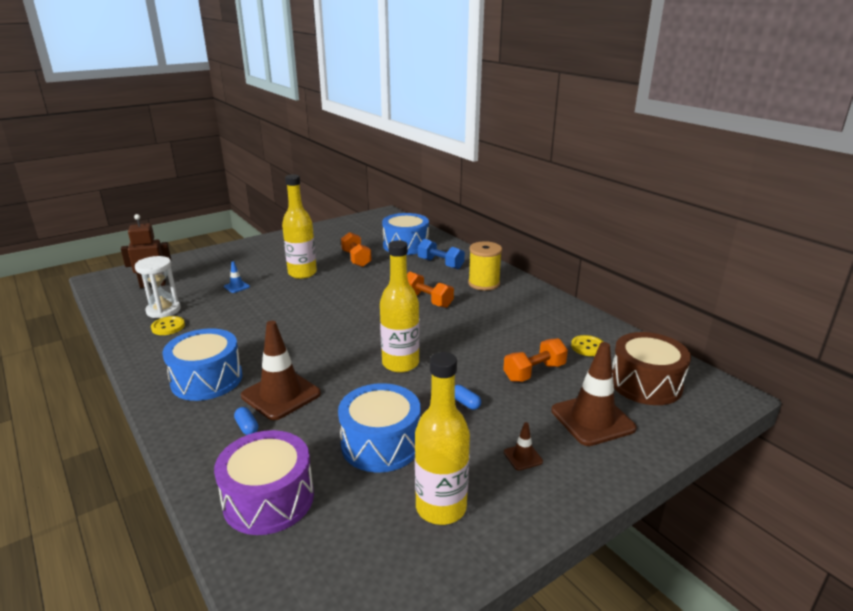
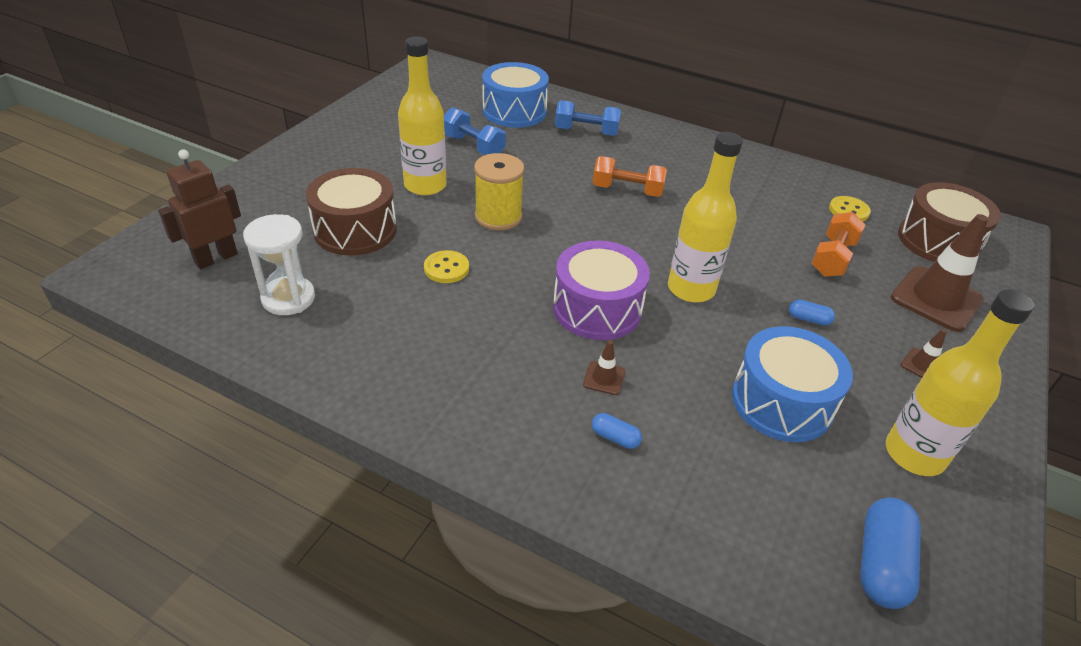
camera: 30 degrees left, 15 degrees up
yellow button [151,316,185,335] -> yellow button moved to [424,250,469,283]
blue drum [163,328,243,401] -> none
purple drum [214,430,314,535] -> purple drum moved to [553,240,650,340]
blue traffic cone [224,261,250,293] -> brown drum [306,168,397,256]
brown traffic cone [241,321,321,420] -> brown traffic cone [583,340,625,395], size x0.44
orange dumbbell [341,232,372,267] -> blue dumbbell [444,107,506,155]
yellow spool [468,241,502,291] -> yellow spool moved to [474,153,525,230]
none -> blue capsule [860,498,921,609]

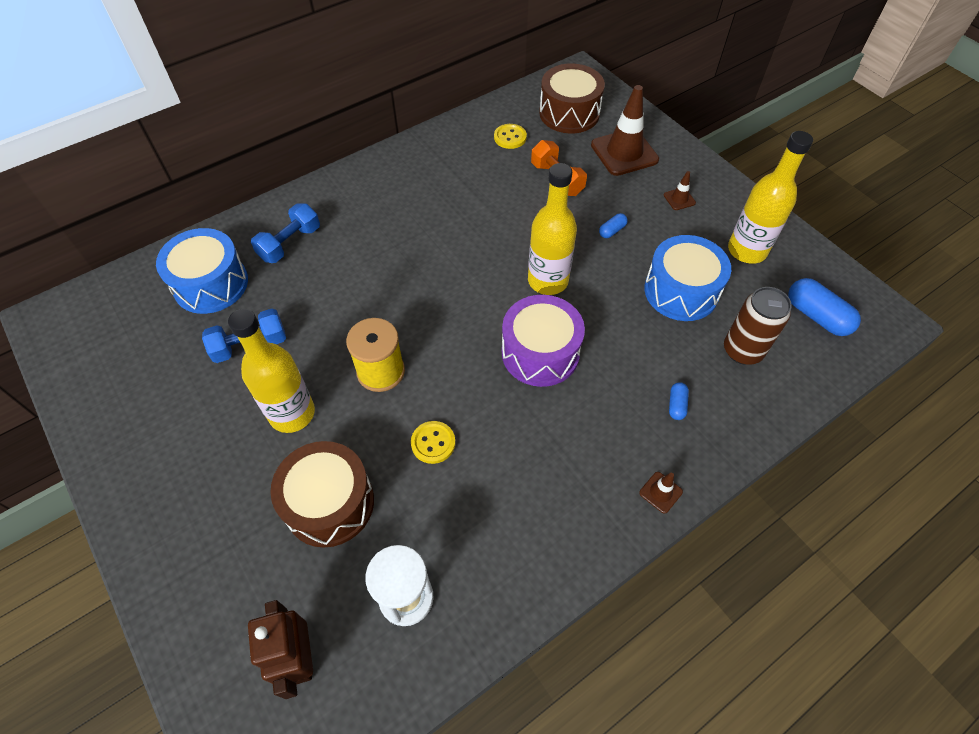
camera: 60 degrees left, 15 degrees up
brown traffic cone [583,340,625,395] -> brown traffic cone moved to [639,472,683,513]
blue capsule [592,413,642,449] -> blue capsule turned 45 degrees counterclockwise [669,382,689,420]
orange dumbbell [593,156,667,197] -> none
none -> brown can [724,287,792,365]

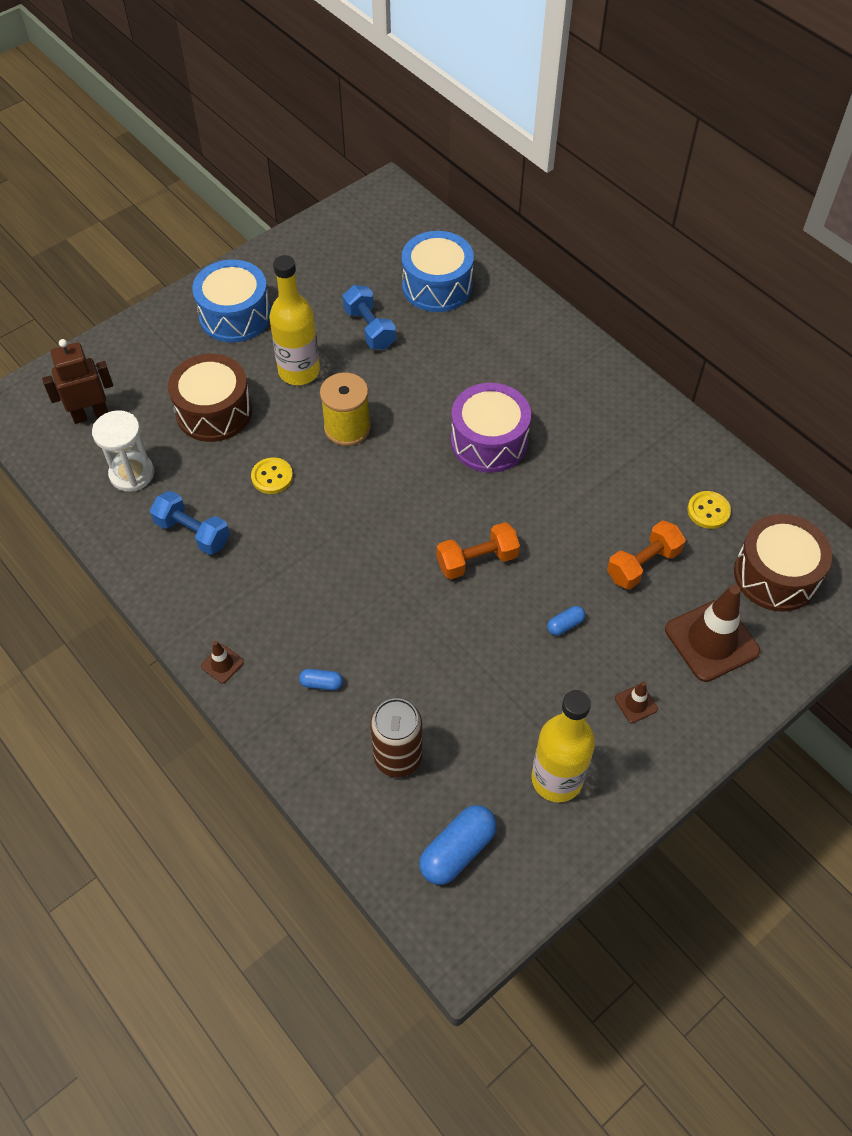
camera: 85 degrees right, 0 degrees up
blue dumbbell [251,203,320,263] -> blue dumbbell moved to [150,491,230,555]
purple drum [502,295,585,387] -> purple drum moved to [451,383,531,473]
yellow bottle [528,163,577,295] -> orange dumbbell [436,522,520,579]
blue capsule [599,213,628,238] -> blue capsule turned 75 degrees counterclockwise [547,606,585,636]
blue drum [644,235,731,321] -> blue drum moved to [192,259,271,343]

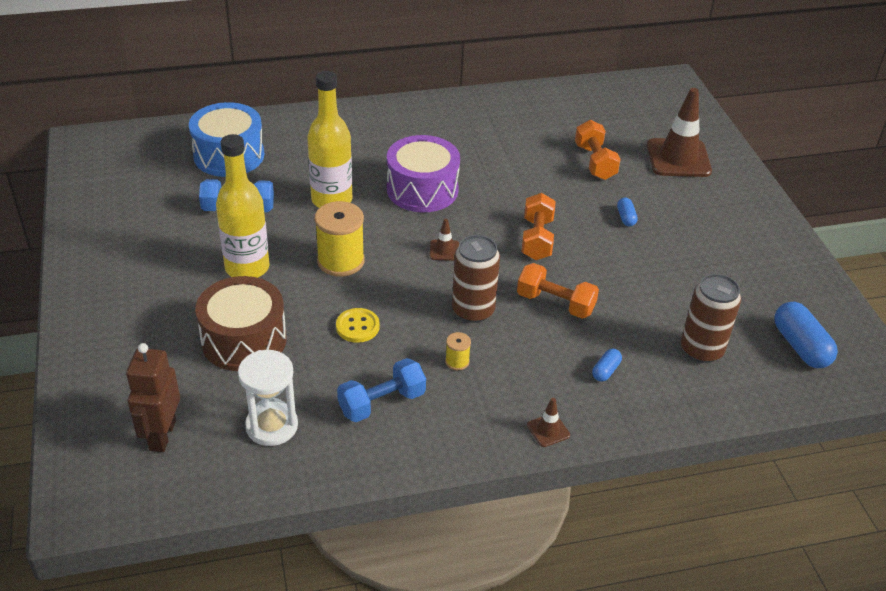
camera: 65 degrees left, 15 degrees down
blue drum [192,259,271,343] -> none
yellow bottle [531,690,595,802] -> yellow bottle moved to [307,71,352,208]
brown traffic cone [615,681,658,723] -> brown traffic cone moved to [430,219,459,261]
yellow button [687,491,731,529] -> none
brown drum [734,514,832,612] -> none
none -> yellow spool [445,332,471,370]
none -> brown can [452,235,500,323]
none -> orange dumbbell [517,263,599,319]

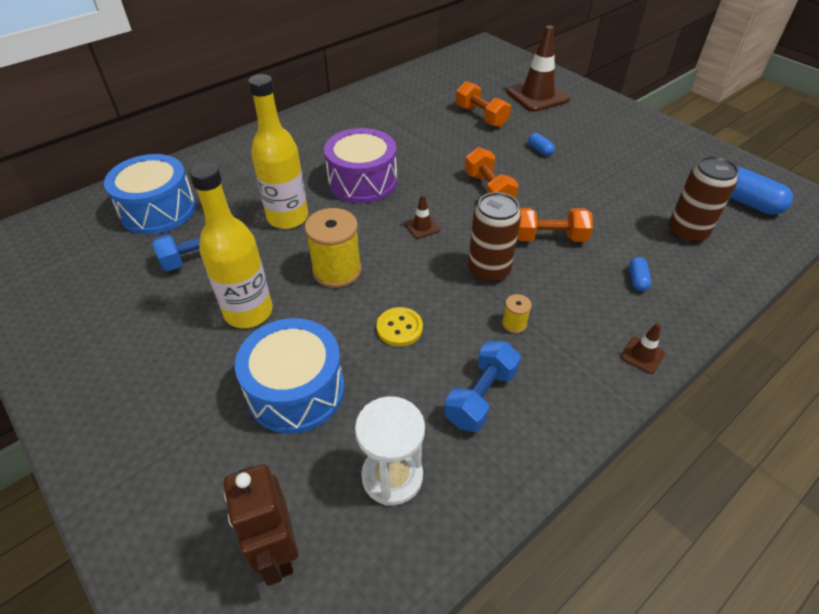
camera: 25 degrees left, 5 degrees up
brown drum [195,276,287,371] -> blue drum [235,318,345,433]

